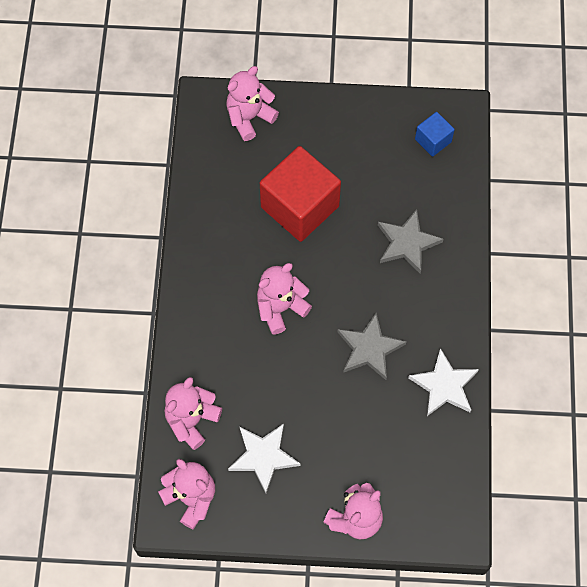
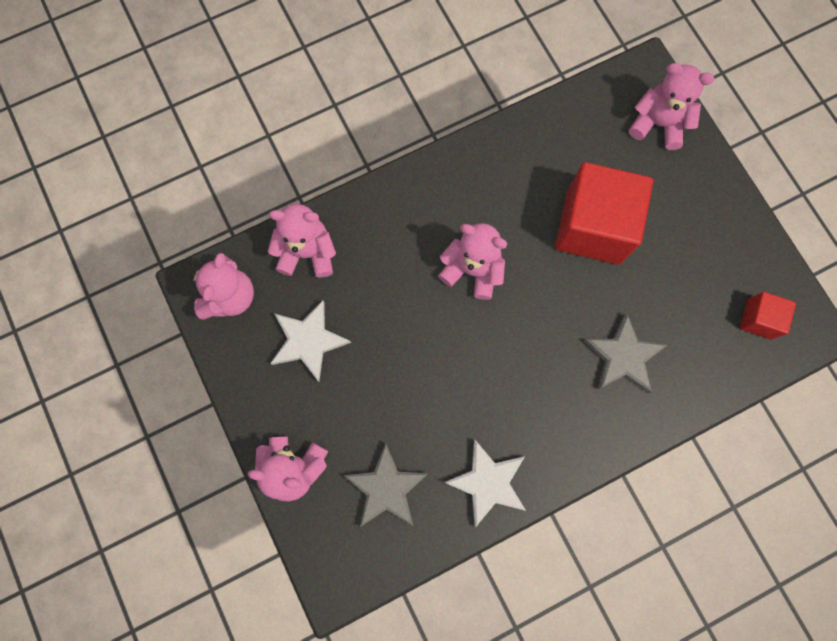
camera: 60 degrees right, 10 degrees up
grey star [338,313,406,380] -> grey star moved to [343,443,429,527]
blue cube [415,112,455,157] -> red cube [740,292,796,340]

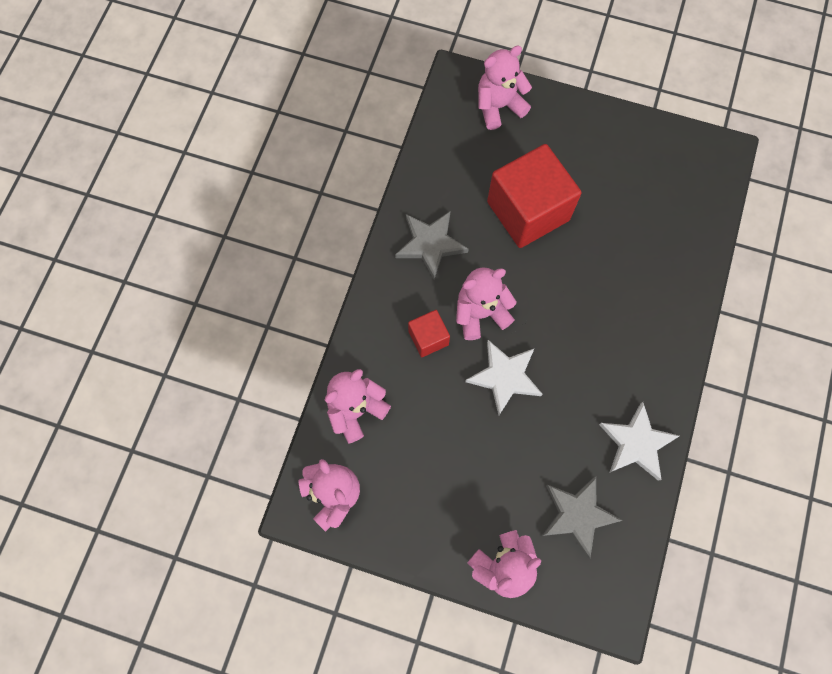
camera: 45 degrees left, 5 degrees down
white star [270,300,351,381] -> white star moved to [465,340,543,415]
grey star [583,313,667,393] -> grey star moved to [395,211,469,279]
red cube [740,292,796,340] -> red cube moved to [408,310,450,357]

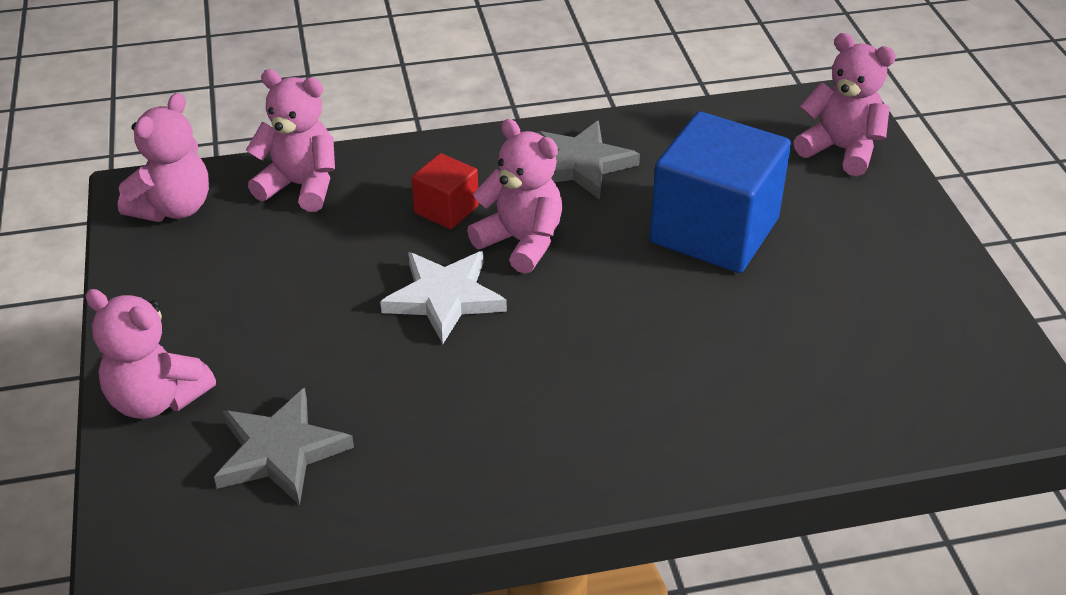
camera: 60 degrees right, 30 degrees down
red cube [487,144,582,248] -> blue cube [650,111,791,273]
white star [599,402,679,481] -> none

